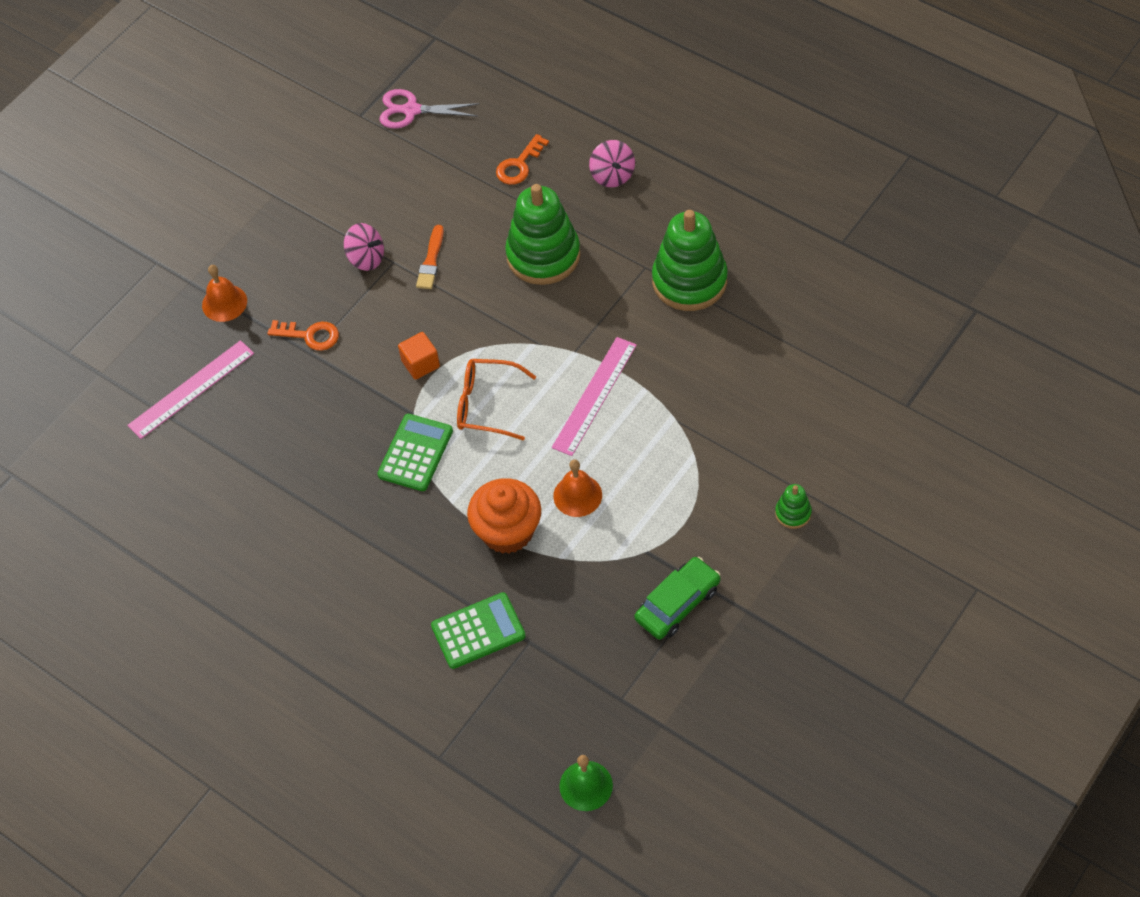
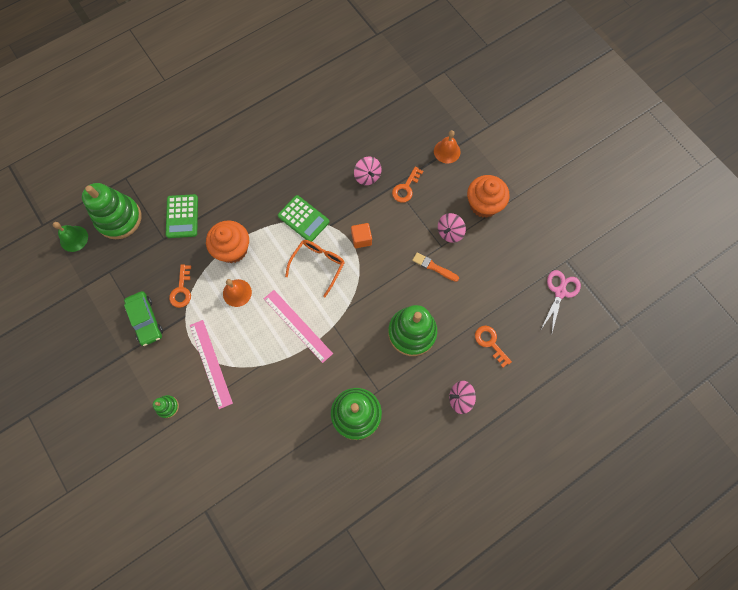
camera: 105 degrees right, 15 degrees up
pink ruler [127,340,254,439] -> pink ruler moved to [190,320,233,409]
none -> green stacking toy [82,183,141,239]
none -> orange key [169,264,191,308]
none -> pink spinning top [354,156,382,185]
none -> orange cupcake [467,175,510,218]

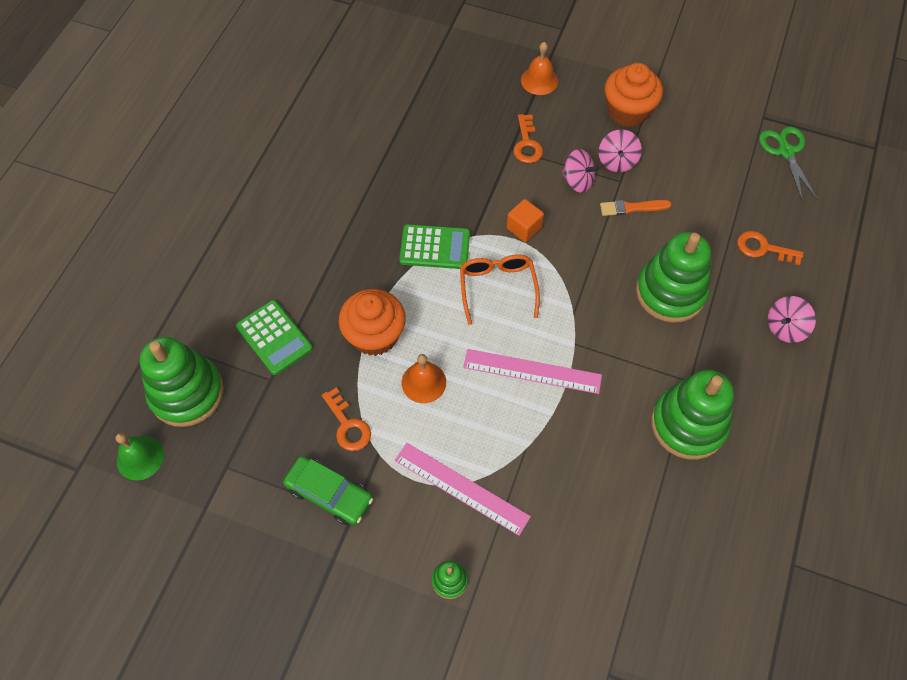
camera: 35 degrees left, 10 degrees down
pink spinning top [354,156,382,185] -> pink spinning top moved to [562,149,599,193]
pink scissors [541,270,581,335] -> green scissors [759,126,818,201]

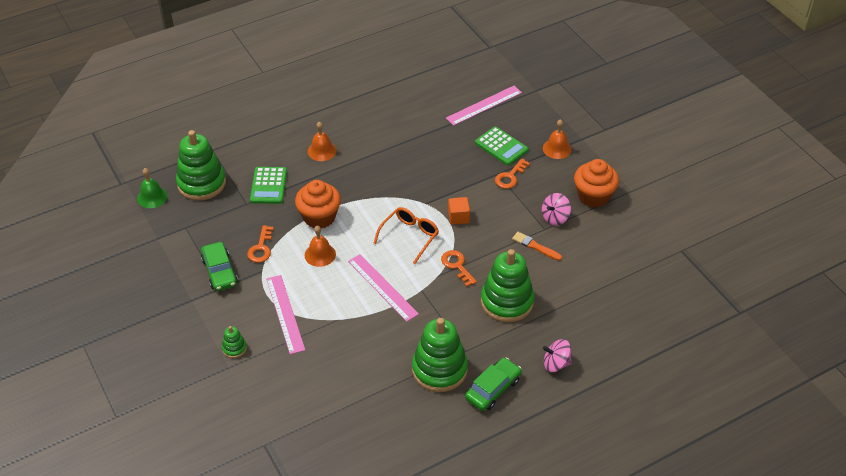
camera: 40 degrees right, 15 degrees down
green calculator [399,224,470,269] -> green calculator moved to [475,127,528,165]
pink spinning top [562,149,599,193] -> none
orange key [737,231,803,265] -> orange key moved to [441,250,477,287]
green scissors [759,126,818,201] -> none
none -> orange bell [308,122,336,161]
none -> pink ruler [446,86,522,126]
none -> green car [465,358,522,411]

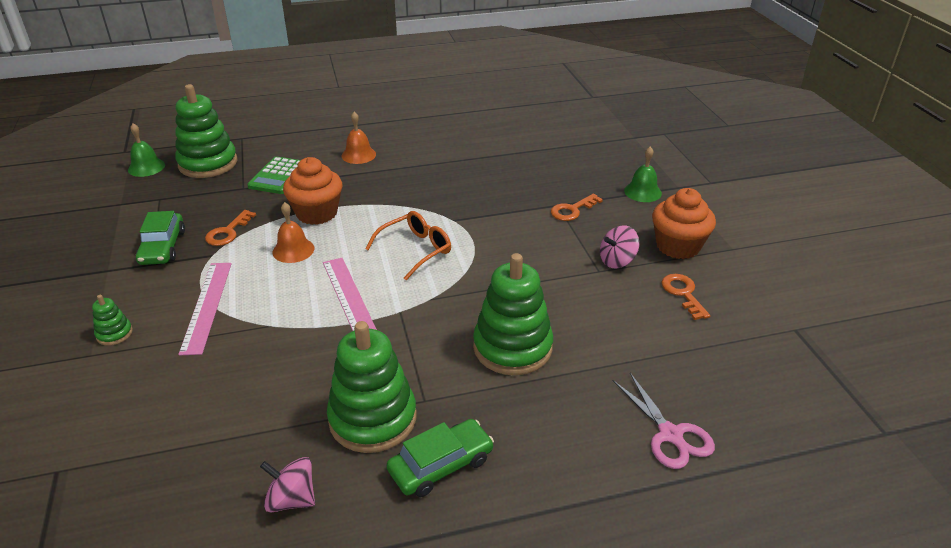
camera: 15 degrees right, 10 degrees down
orange key [441,250,477,287] -> orange key moved to [661,274,710,320]
pink ruler [446,86,522,126] -> none
orange cube [448,197,470,225] -> none
green calculator [475,127,528,165] -> none
orange brush [512,232,562,261] -> none
orange bell [543,119,572,159] -> green bell [624,147,662,202]
pink spinning top [543,339,572,372] -> pink spinning top moved to [260,457,315,512]
none -> pink scissors [613,373,715,469]

